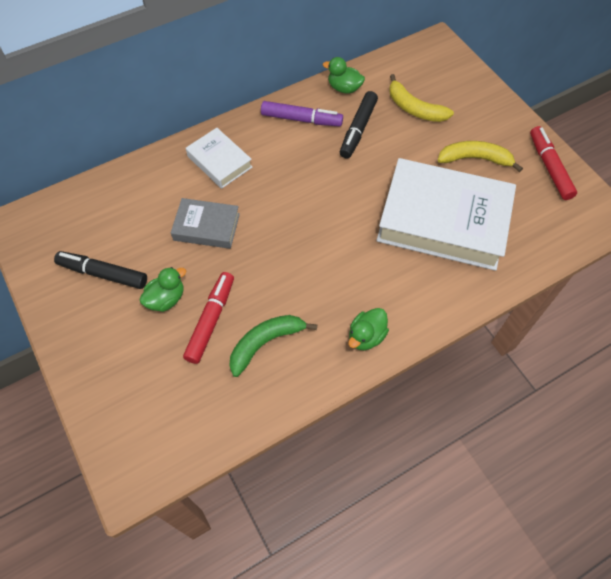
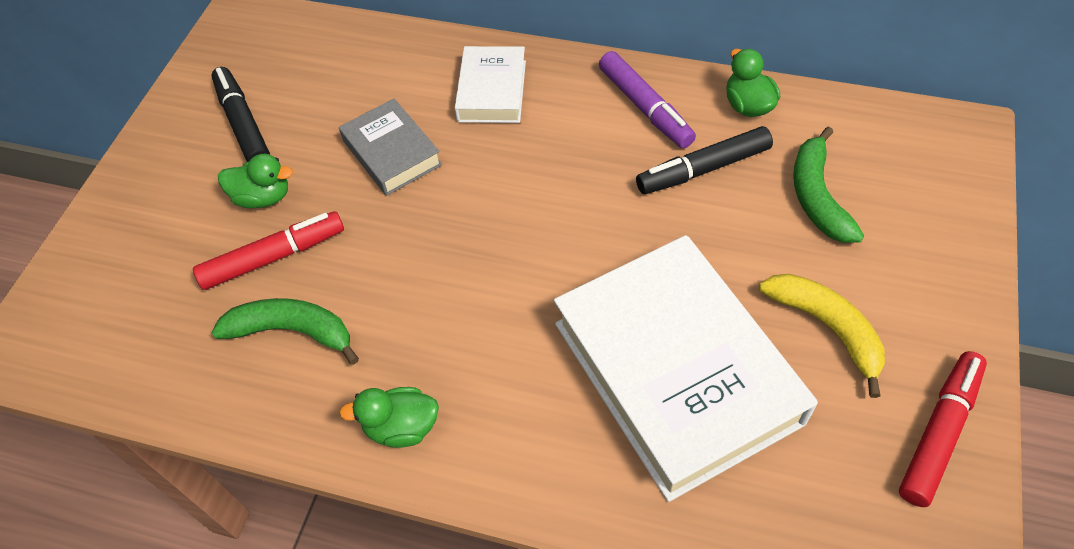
camera: 50 degrees right, 5 degrees down
yellow banana [389,74,454,122] -> green banana [793,127,864,243]

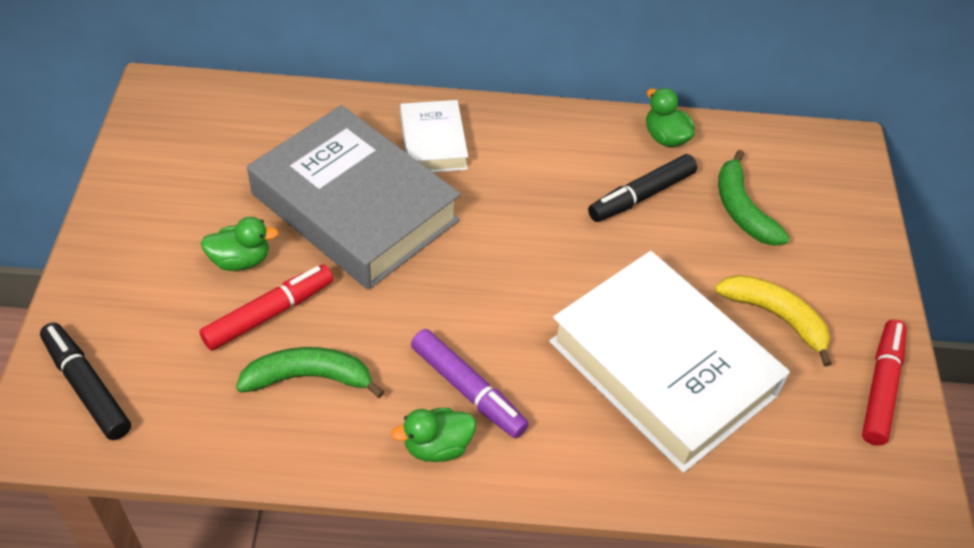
camera: 20 degrees left, 5 degrees down
black marker [211,67,270,162] -> black marker moved to [40,322,131,440]
grey book [339,98,442,196] -> grey book [247,105,461,290], size x2.03
purple marker [599,51,696,148] -> purple marker moved to [411,329,529,438]

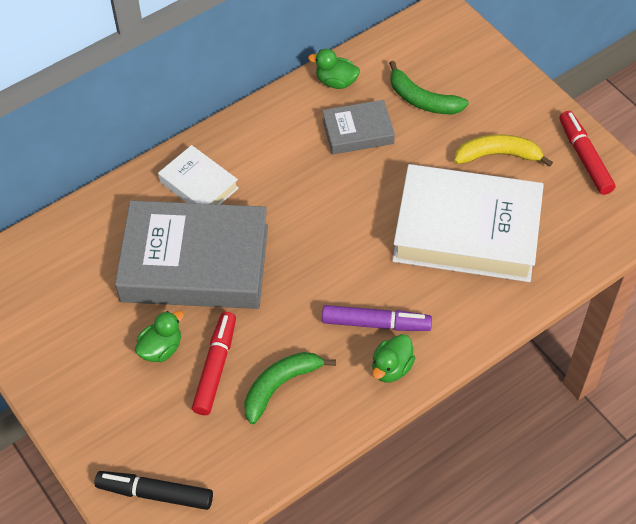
camera: 35 degrees left, 5 degrees up
black marker [588,154,697,222] -> grey book [322,100,395,154]

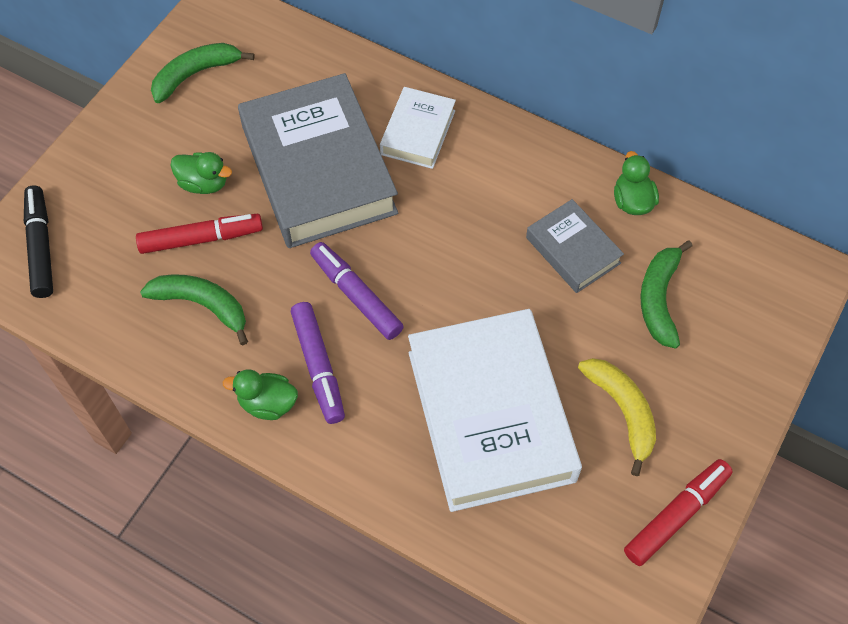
camera: 65 degrees right, 5 degrees up
none -> green banana [151,43,254,103]
none -> purple marker [310,242,404,340]

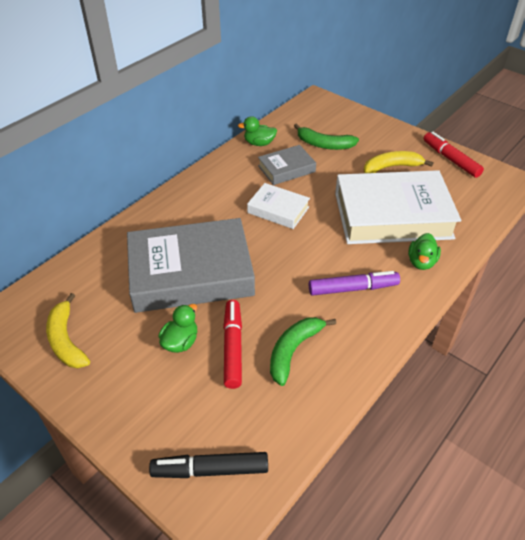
camera: 80 degrees left, 15 degrees down
green banana [151,43,254,103] -> yellow banana [46,293,90,368]
green duck [223,370,298,420] -> green duck moved to [408,233,441,270]
purple marker [310,242,404,340] -> none
white book [380,87,456,169] -> white book moved to [247,183,310,229]

